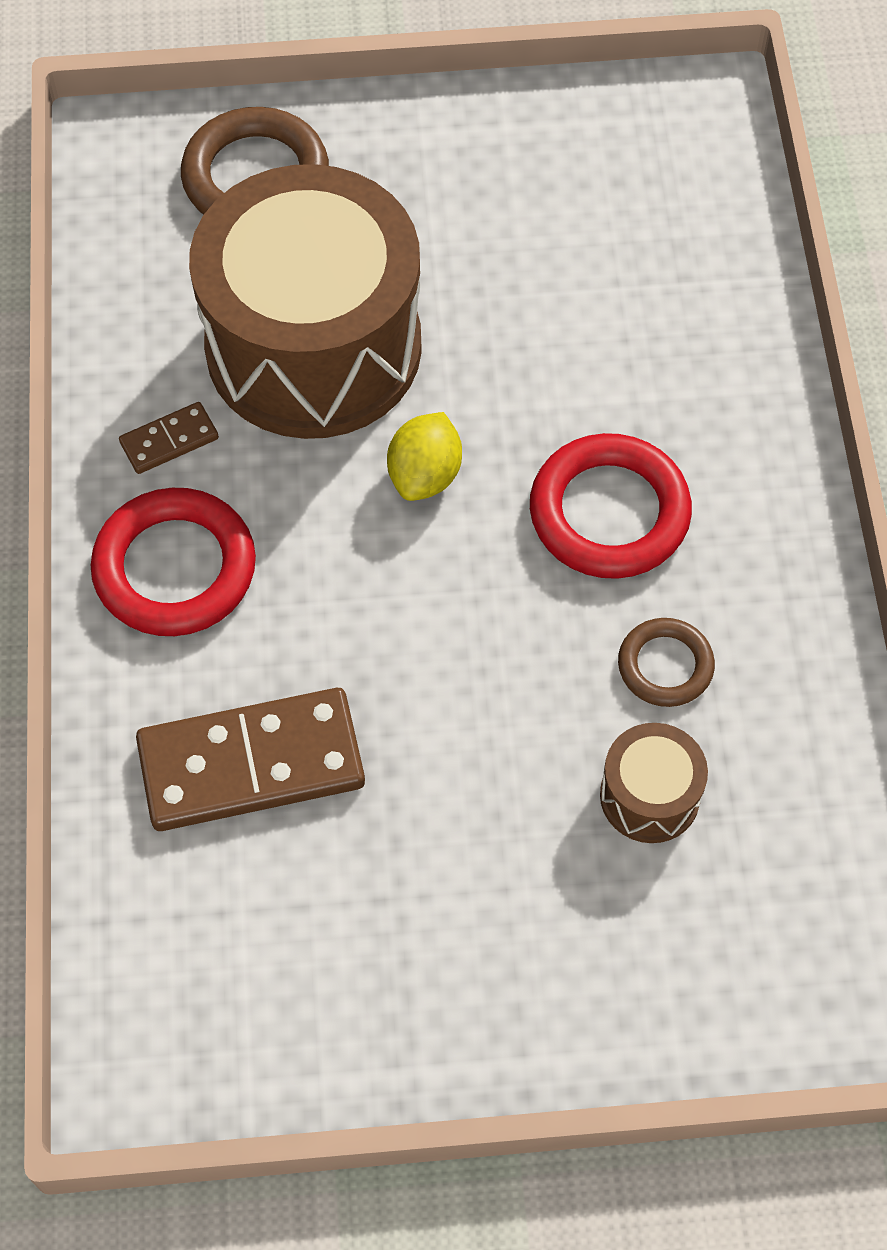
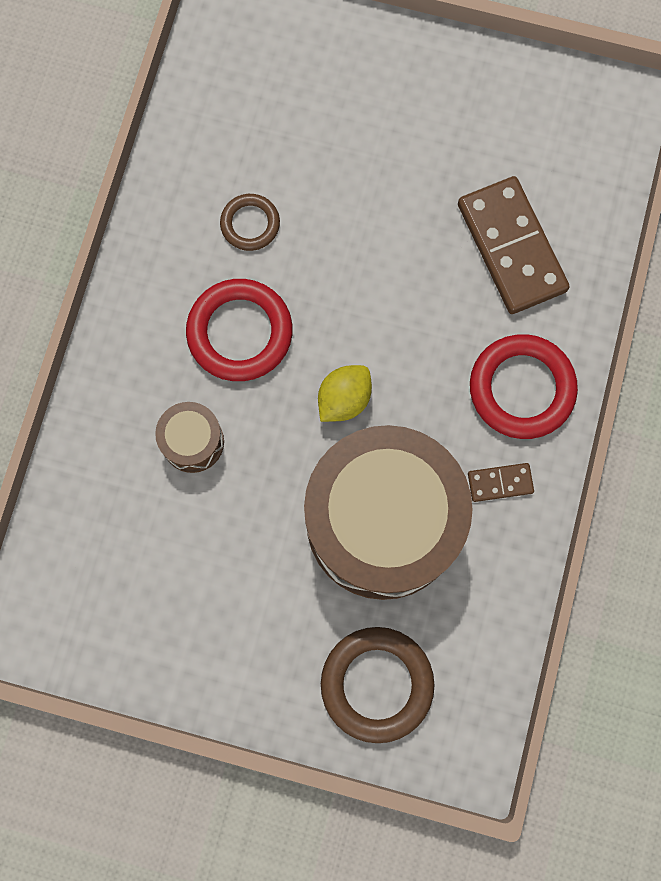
camera: 160 degrees left, 15 degrees up
brown domino [136,688,365,831] -> brown domino turned 60 degrees clockwise [458,176,570,314]
brown drum [600,723,708,843] -> brown drum moved to [155,402,224,473]

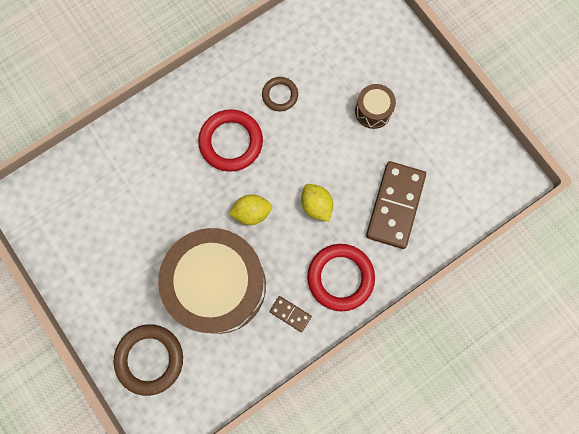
camera: 40 degrees right, 0 degrees up
brown drum [155,402,224,473] -> brown drum moved to [355,84,396,129]
none -> yellow lemon [301,184,333,222]

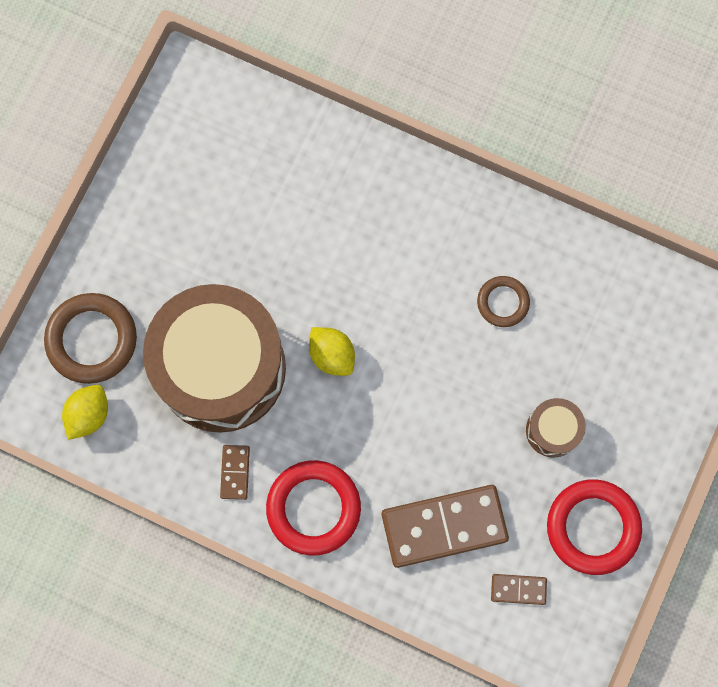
camera: 60 degrees right, 0 degrees up
red ring [198,109,263,172] -> red ring moved to [547,479,642,575]
yellow lemon [301,184,333,222] -> yellow lemon moved to [62,385,108,440]
none -> brown domino [491,574,547,605]

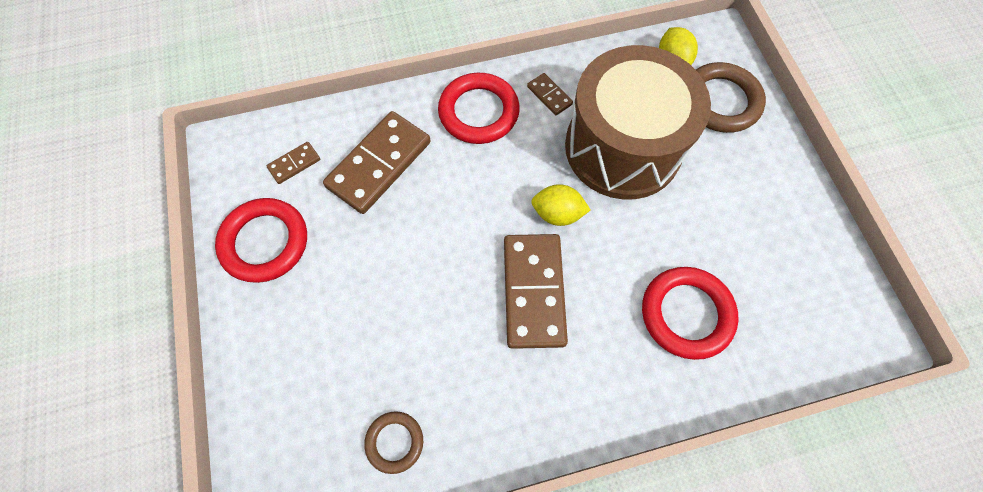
camera: 140 degrees right, 10 degrees down
brown ring [477,276,530,327] -> brown ring moved to [364,411,423,474]
brown drum [526,398,586,458] -> none
none -> brown domino [504,234,568,349]
none -> red ring [642,267,738,360]

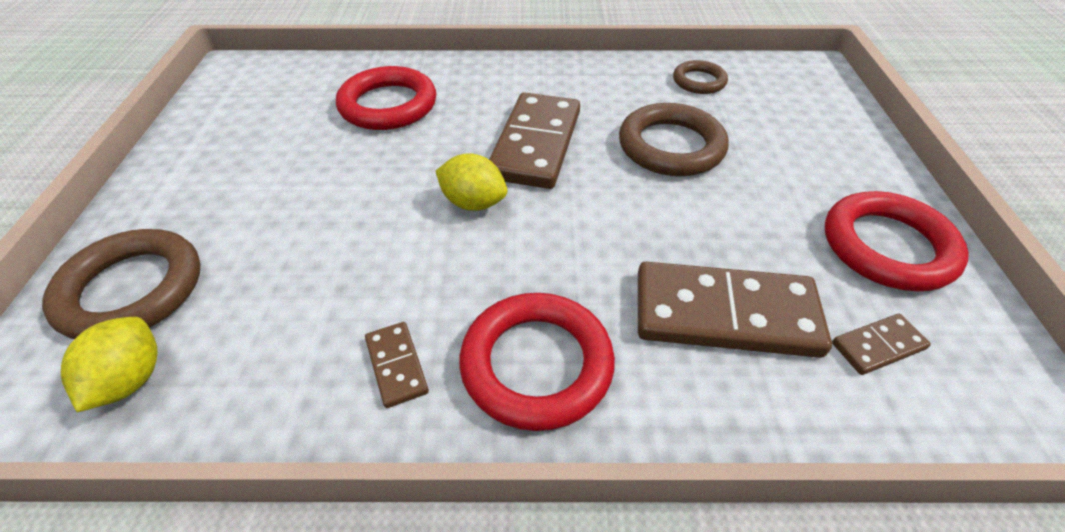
camera: 165 degrees left, 20 degrees down
brown domino [323,111,431,214] -> brown domino turned 45 degrees clockwise [638,262,832,358]
brown drum [565,45,711,200] -> none
none -> brown ring [619,103,729,176]

